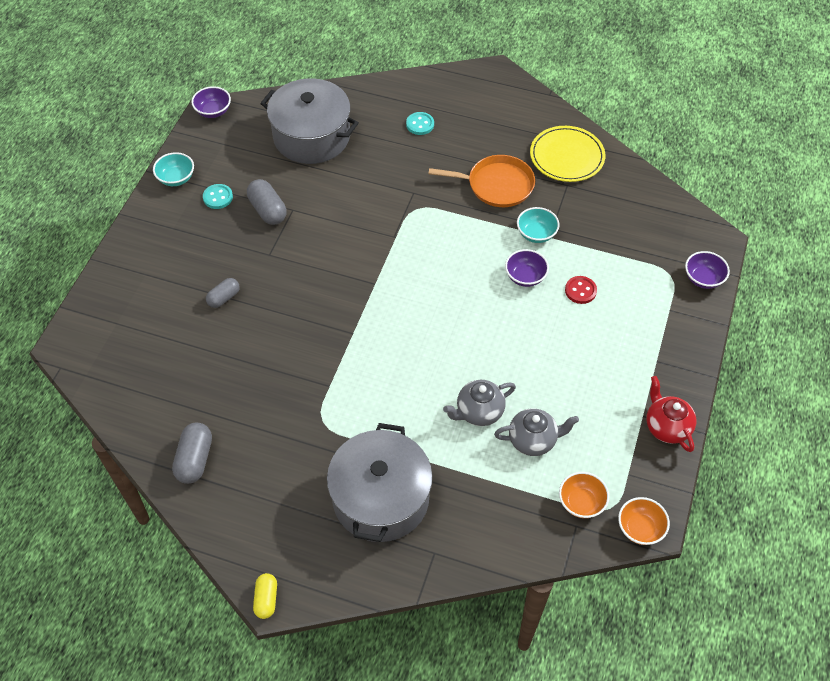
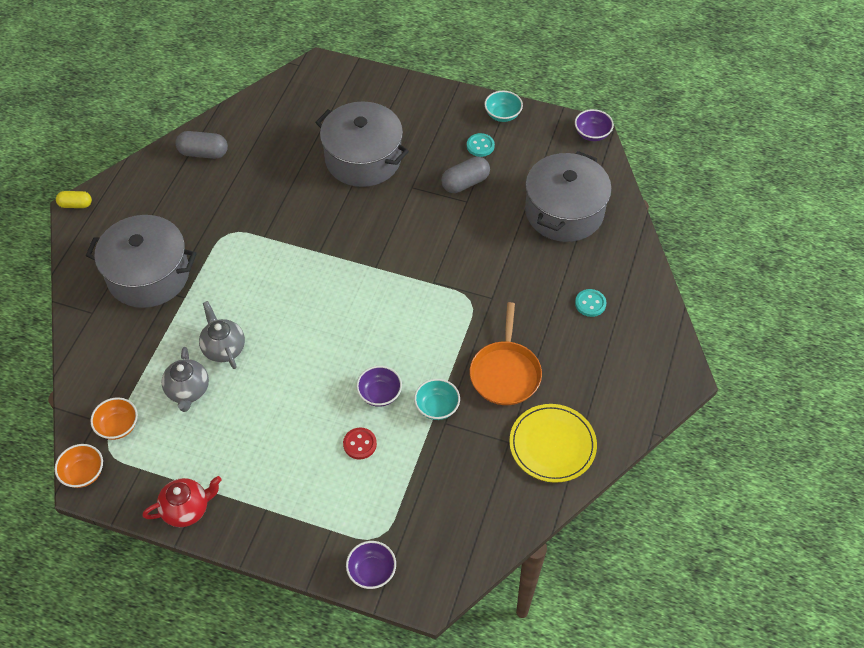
camera: 90 degrees right, 0 degrees up
grey capsule [206,278,240,308] -> grey pot [315,101,409,187]

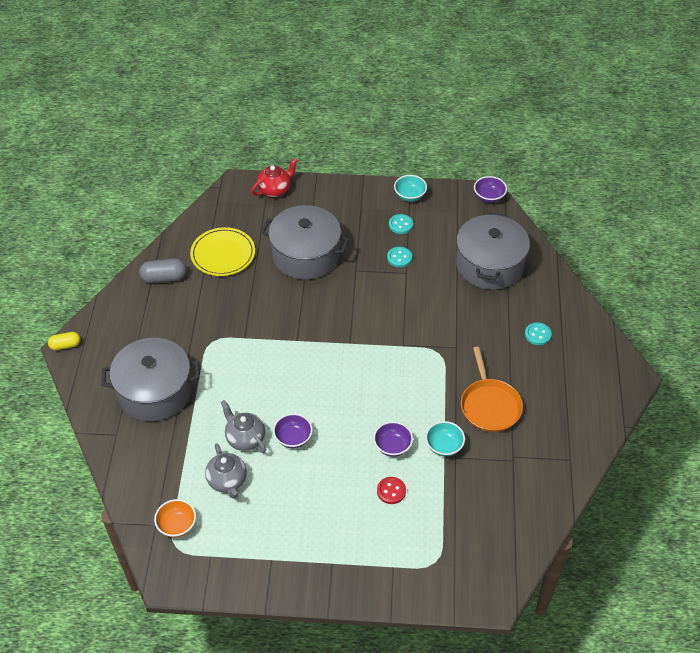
camera: 15 degrees left, 5 degrees down
orange bowl [55,444,103,488] -> none
red teapot [142,476,222,527] -> red teapot moved to [251,158,298,197]
purple bowl [346,541,396,589] -> purple bowl moved to [273,413,313,448]
grey capsule [441,157,490,193] -> turquoise button [387,247,412,267]
yellow plate [509,404,597,483] -> yellow plate moved to [190,227,255,276]

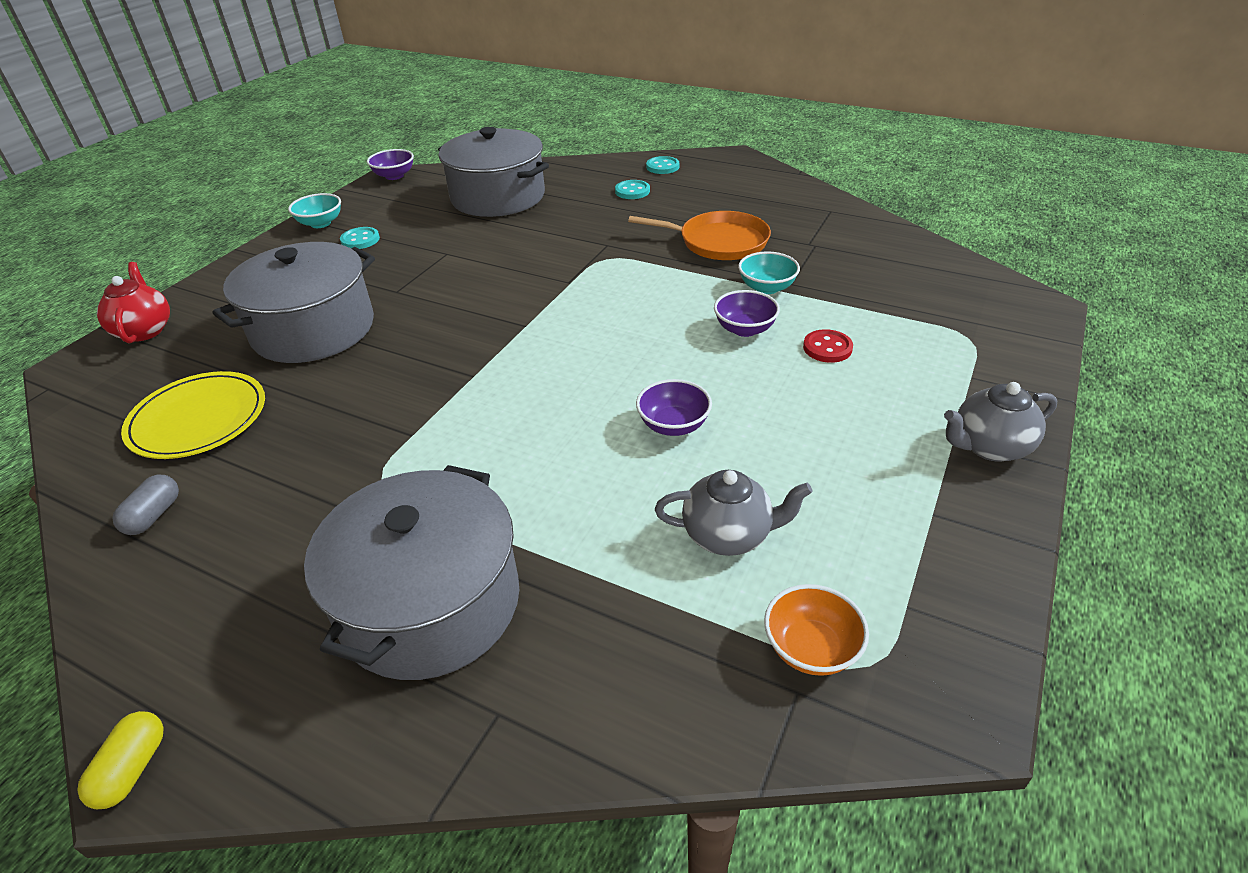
camera: 65 degrees left, 10 degrees down
grey capsule [139,258,186,283] -> grey capsule [112,475,179,535], size x0.65
grey teapot [221,400,266,453] -> grey teapot moved to [944,382,1057,462]
turquoise button [387,247,412,267] -> turquoise button moved to [646,156,679,174]

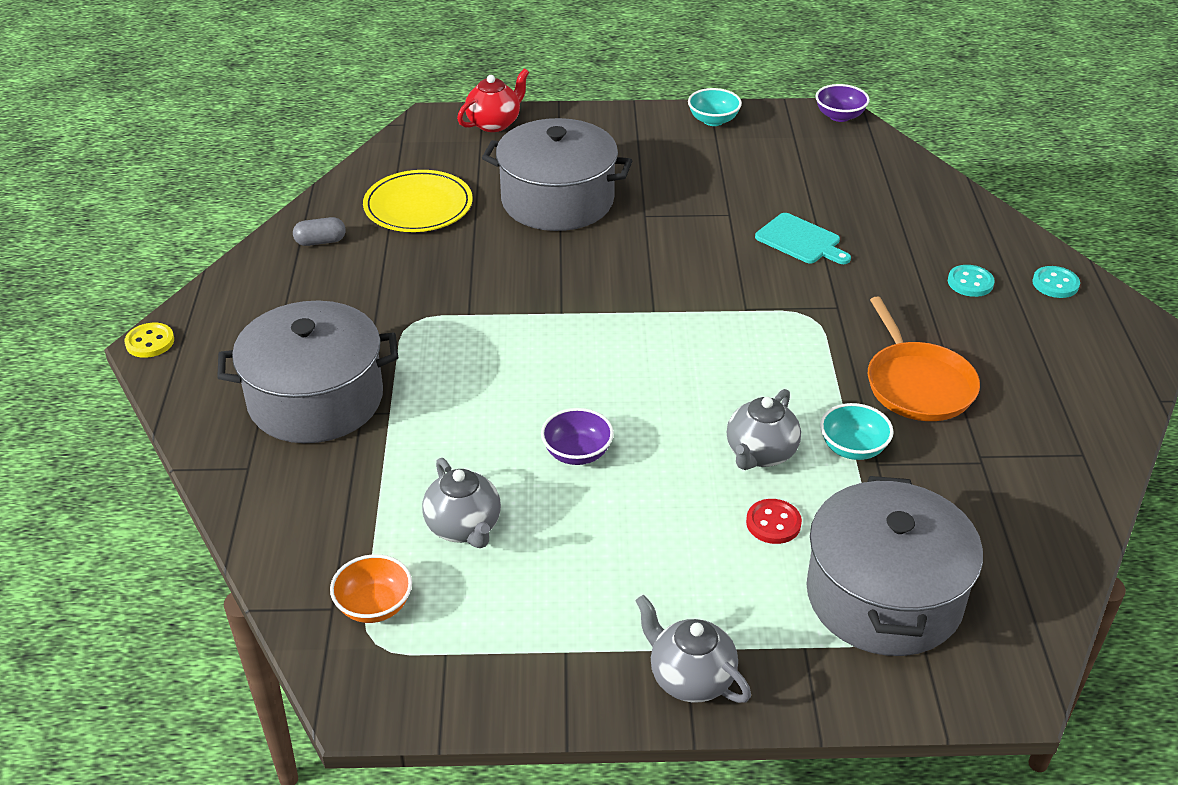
camera: 60 degrees right, 0 degrees up
yellow capsule [77,711,164,809] -> yellow button [124,323,174,358]
turquoise button [340,227,380,249] -> none
grey pot [438,127,549,217] -> grey pot moved to [806,476,983,656]
purple bowl [714,290,780,337] -> grey teapot [727,389,801,470]
none -> turquoise cutting board [755,213,851,264]

